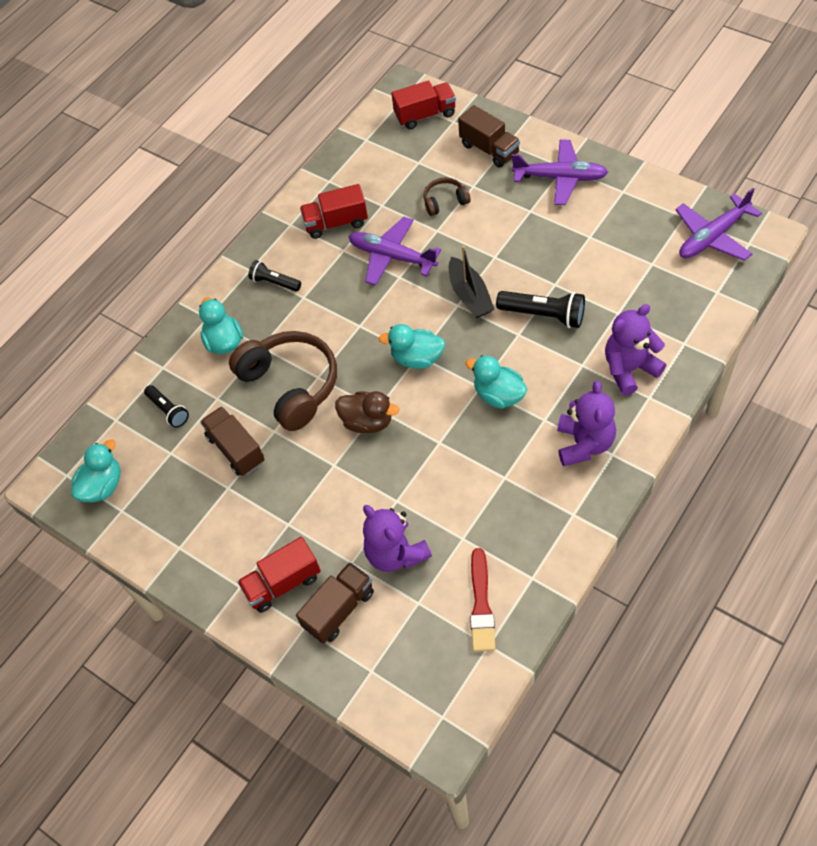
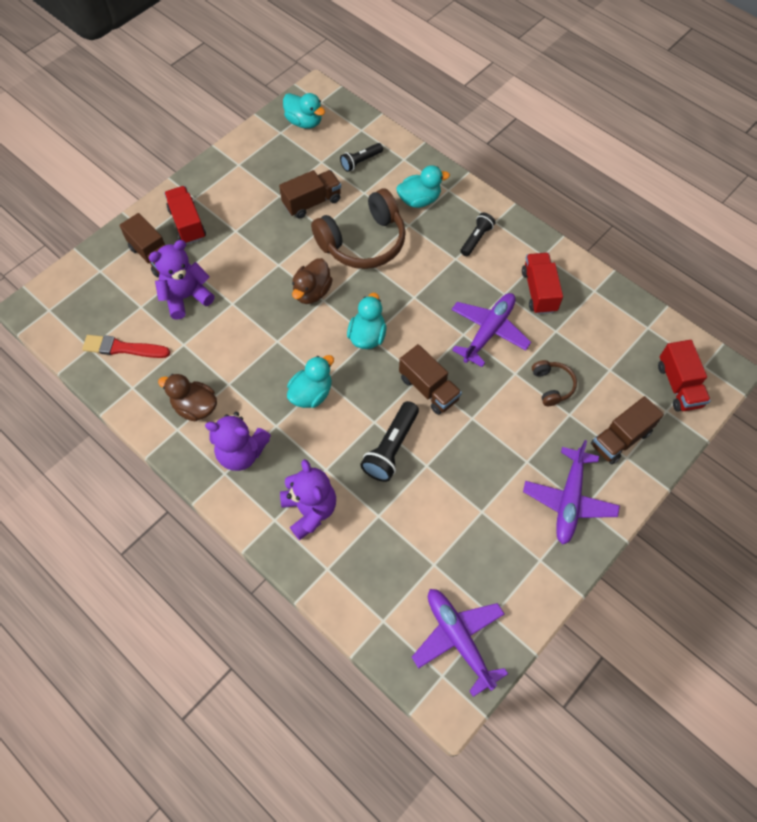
camera: 90 degrees right, 5 degrees up
black boat [449,246,495,318] -> brown truck [399,344,462,415]
none -> brown duck [158,374,217,421]

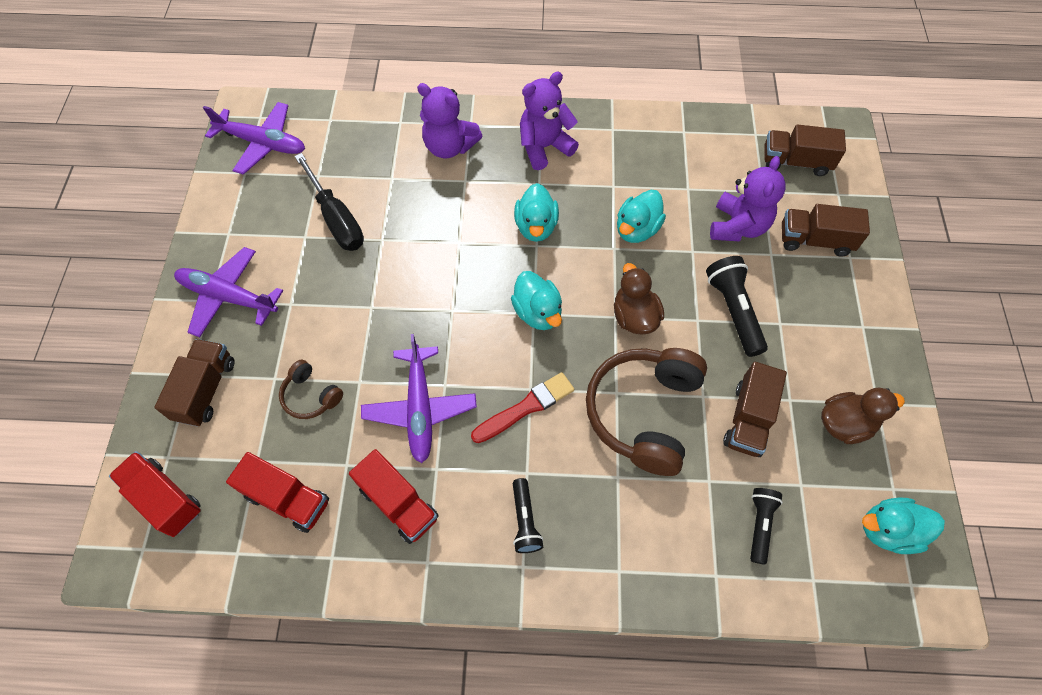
camera: 140 degrees right, 0 degrees up
red brush [82,335,170,358] -> red brush moved to [471,372,574,443]
brown duck [158,374,217,421] -> brown duck moved to [821,388,905,444]
red truck [164,186,206,245] -> red truck moved to [226,452,329,533]
black flashlight [360,401,419,482] -> black flashlight moved to [706,256,768,357]
turquoise duck [396,165,450,208] -> turquoise duck moved to [617,190,666,243]
brown truck [399,344,462,415] -> brown truck moved to [764,124,846,176]
purple plane [523,440,620,545] -> purple plane turned 45 degrees counterclockwise [174,247,283,337]
none -> black screwdriver [295,153,364,251]

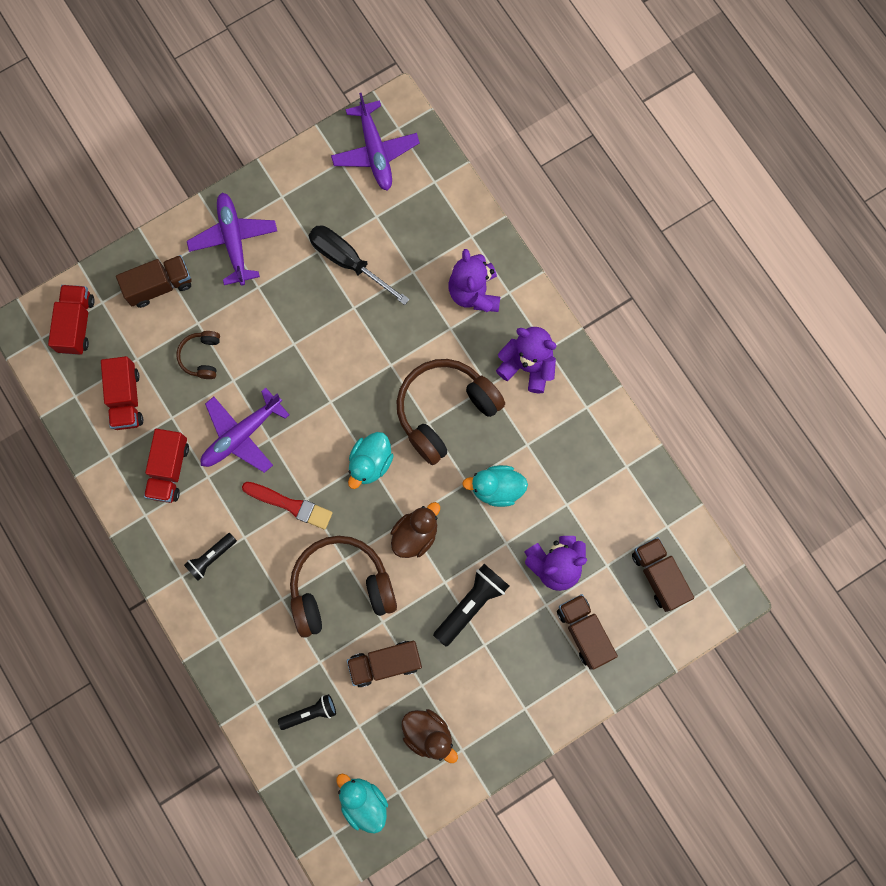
camera: 55 degrees right, 15 degrees up
black screwdriver [295,153,364,251] -> black screwdriver turned 105 degrees clockwise [309,225,410,305]
turquoise duck [514,183,559,242] -> brown headphones [397,359,505,465]

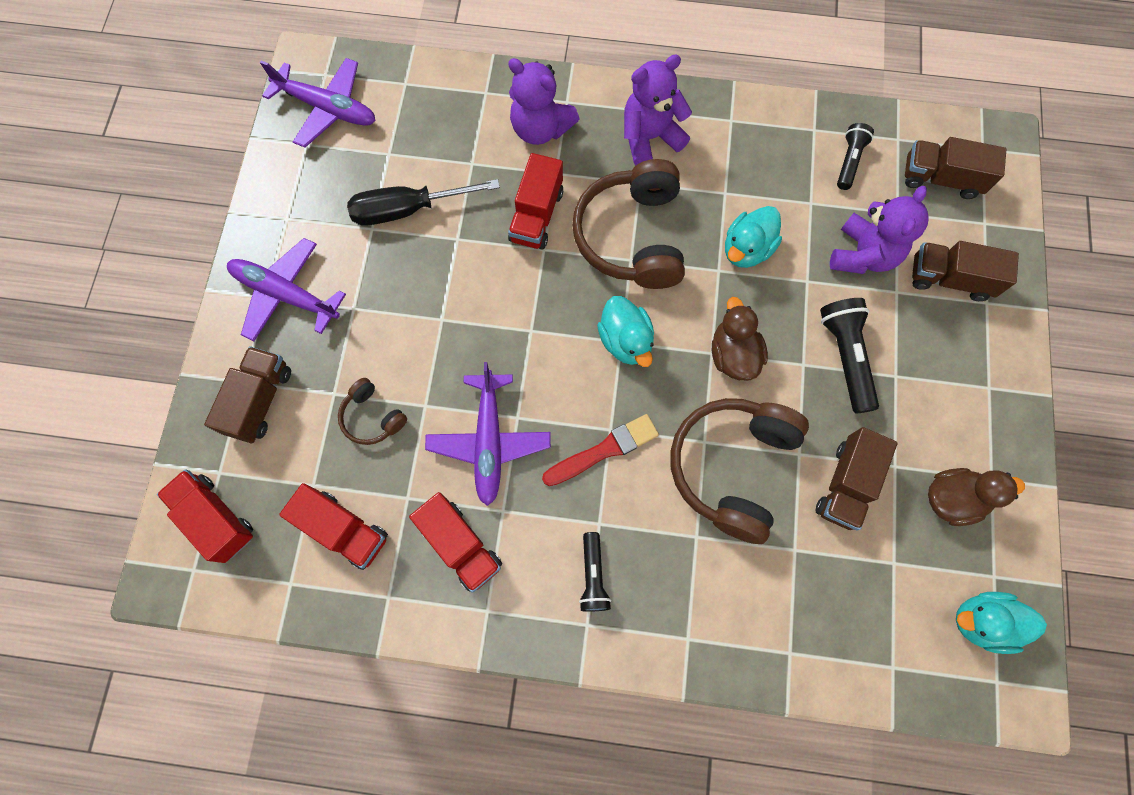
camera: 50 degrees left, 5 degrees down
black flashlight [278,694,336,730] -> black flashlight moved to [837,123,874,190]
none -> red truck [508,153,563,250]

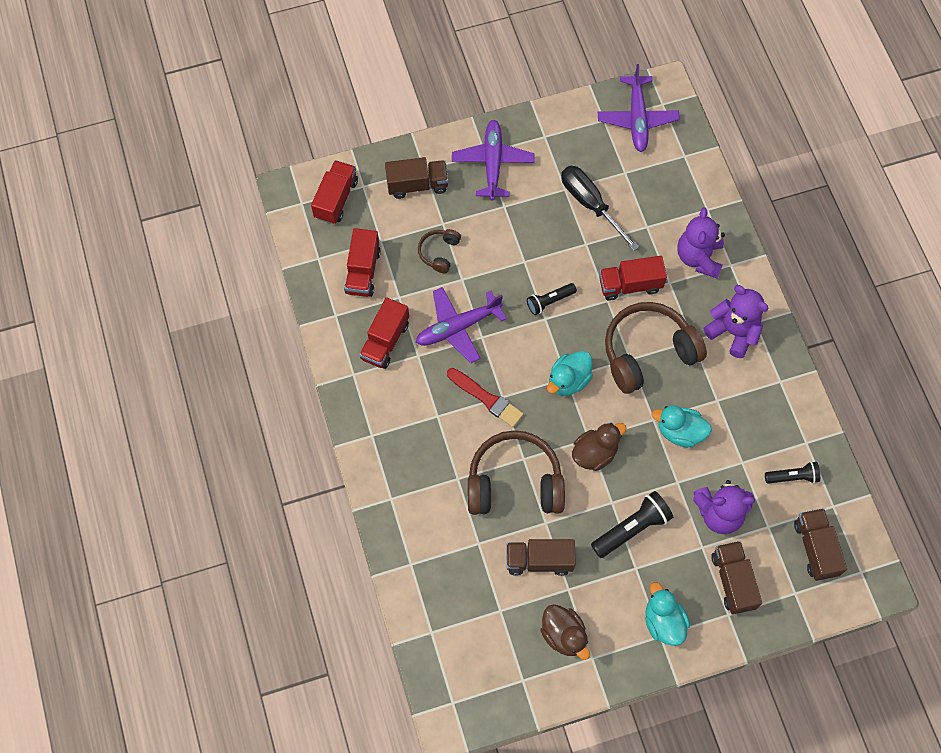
camera: 65 degrees right, 5 degrees down
black flashlight [579,532,611,612] -> black flashlight moved to [527,283,577,315]
turquoise duck [956,592,1047,654] -> turquoise duck moved to [645,582,690,646]

